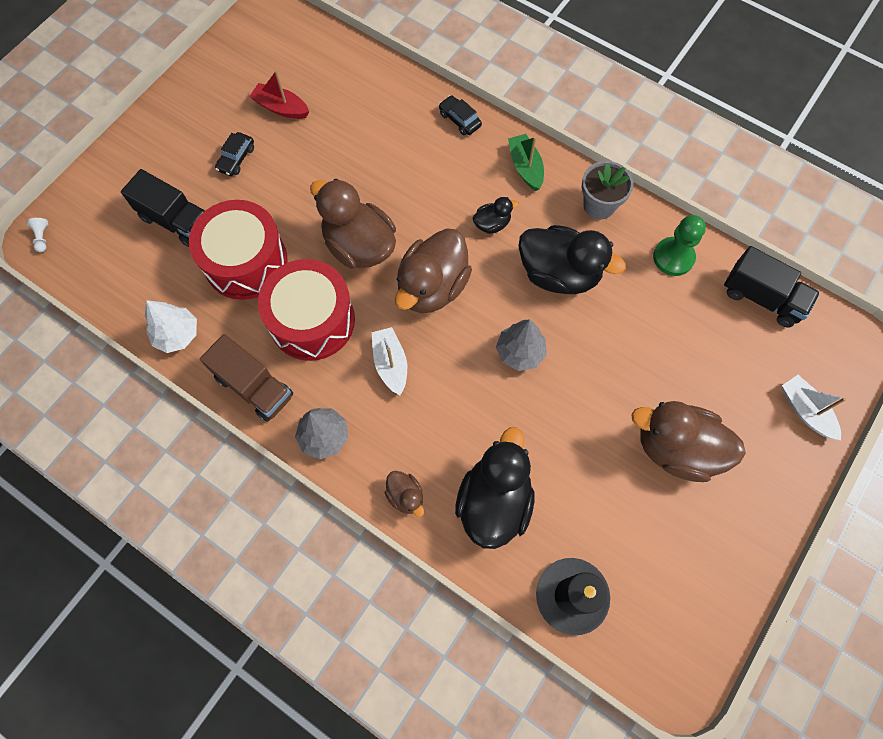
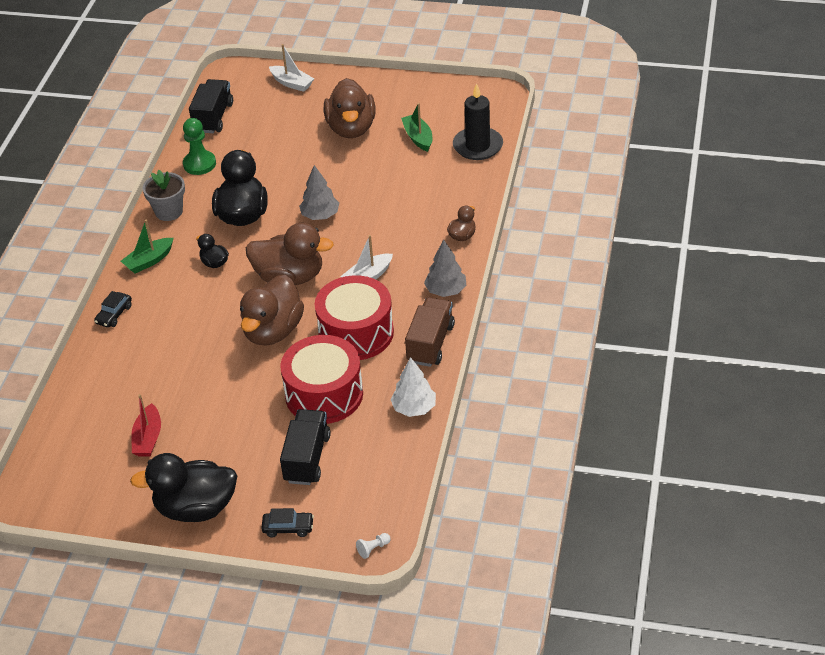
camera: 110 degrees left, 25 degrees down
black car [215,132,254,176] -> black car moved to [261,508,314,538]
black duck [455,427,535,549] -> black duck moved to [130,453,237,522]
white boat [782,375,846,440] -> white boat turned 90 degrees counterclockwise [269,44,314,92]
none -> green boat [401,103,432,152]

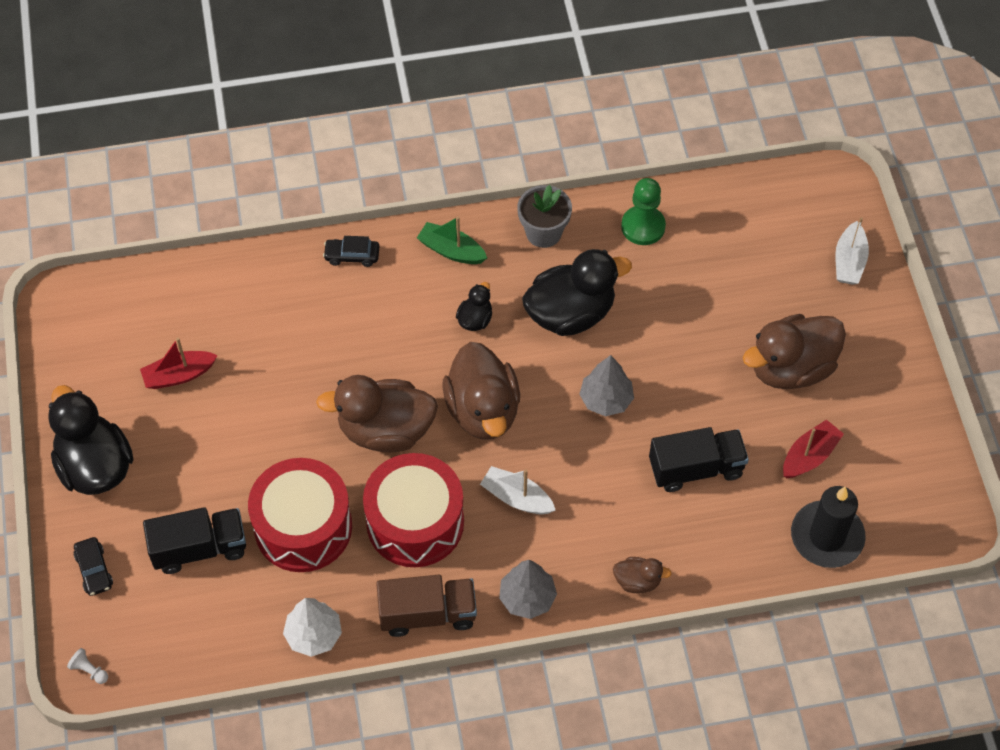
camera: 65 degrees right, 15 degrees up
black truck [189,79,233,133] -> black truck moved to [649,427,749,492]
green boat [401,103,432,152] -> red boat [783,420,844,478]

